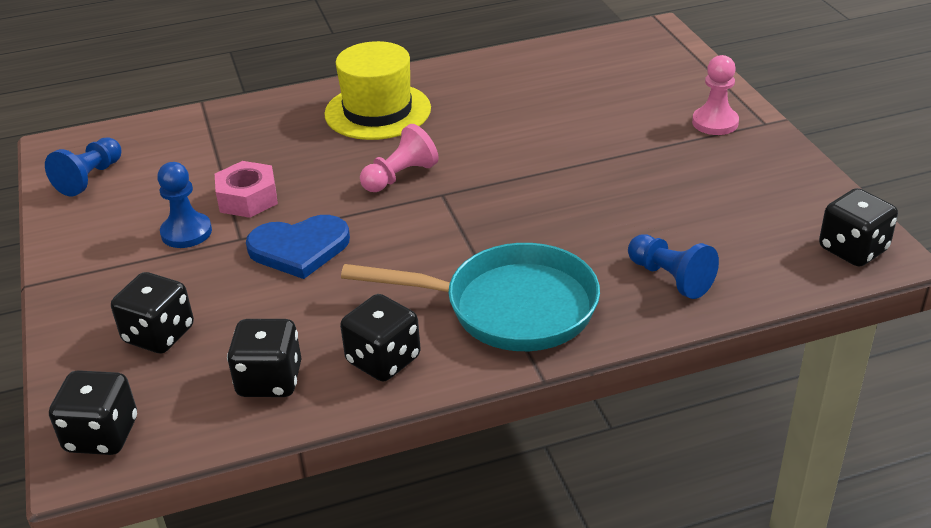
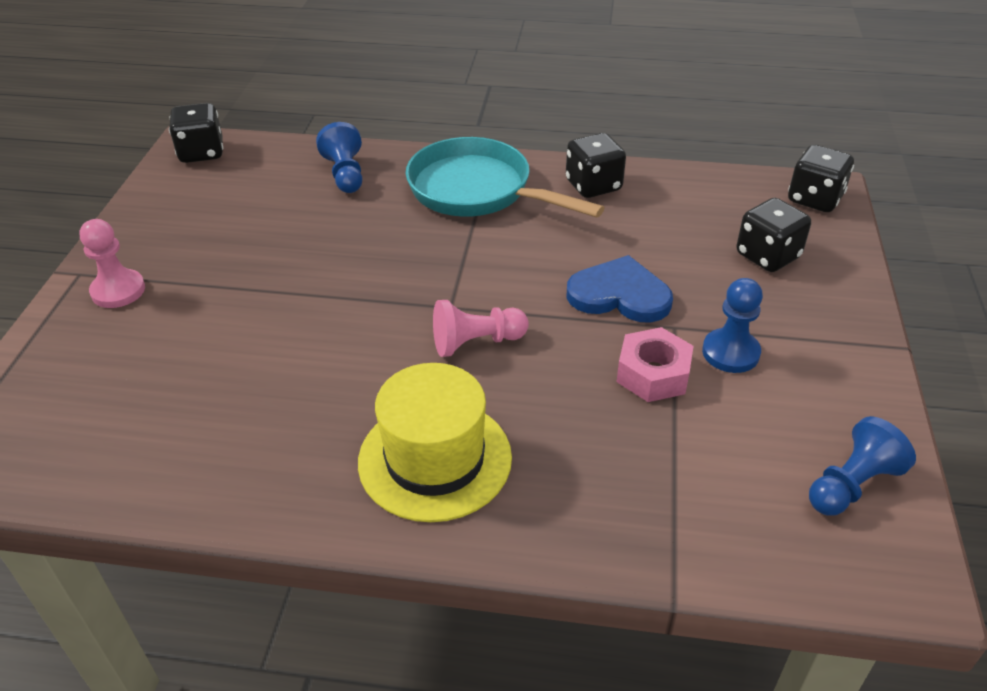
camera: 155 degrees left, 5 degrees up
black dice [227,319,302,397] -> none

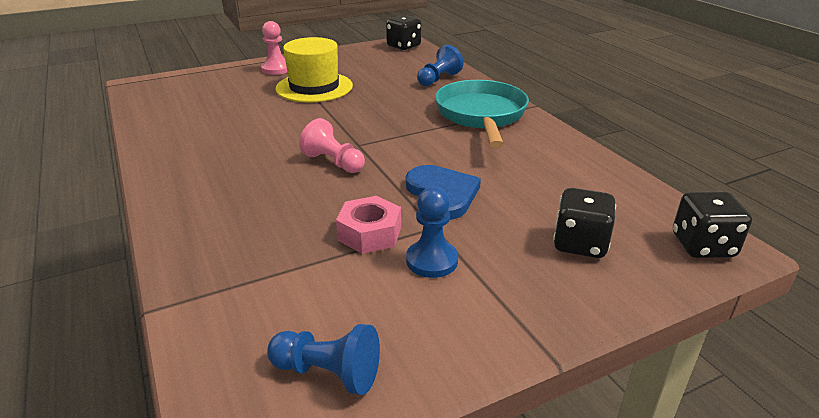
camera: 55 degrees right, 10 degrees down
yellow hat [358,363,512,522] -> yellow hat moved to [275,37,353,103]
black dice [566,133,626,198] -> none

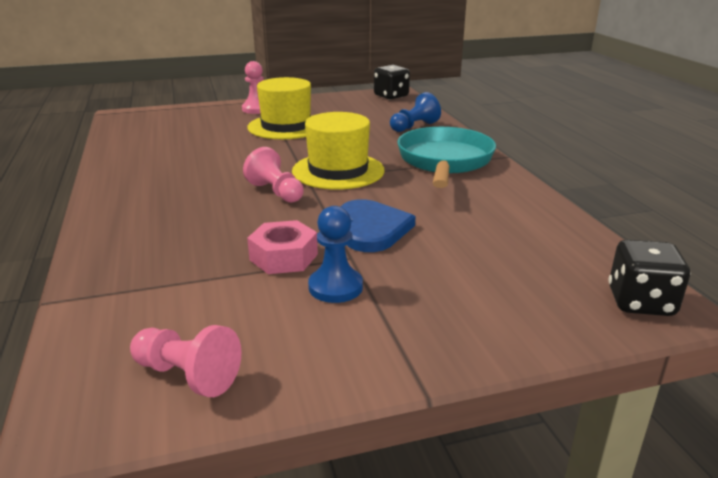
camera: 10 degrees right, 5 degrees down
blue pawn [267,324,380,395] -> pink pawn [130,325,242,397]
black dice [553,188,616,258] -> none
none -> yellow hat [292,112,385,189]

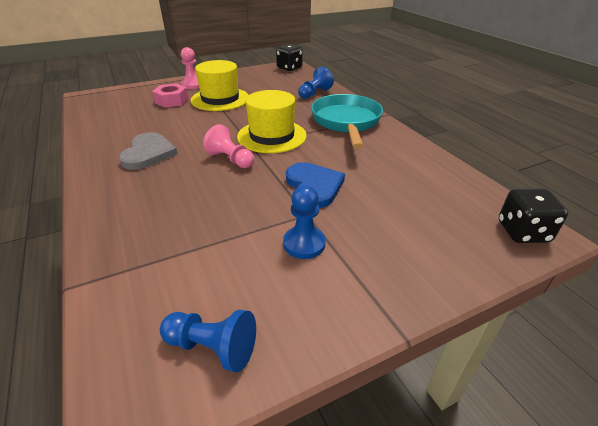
camera: 10 degrees left, 10 degrees up
pink pawn [130,325,242,397] -> blue pawn [160,310,256,372]
pink nut [247,220,318,274] -> pink nut moved to [152,83,189,108]
none -> grey heart [119,132,178,170]

